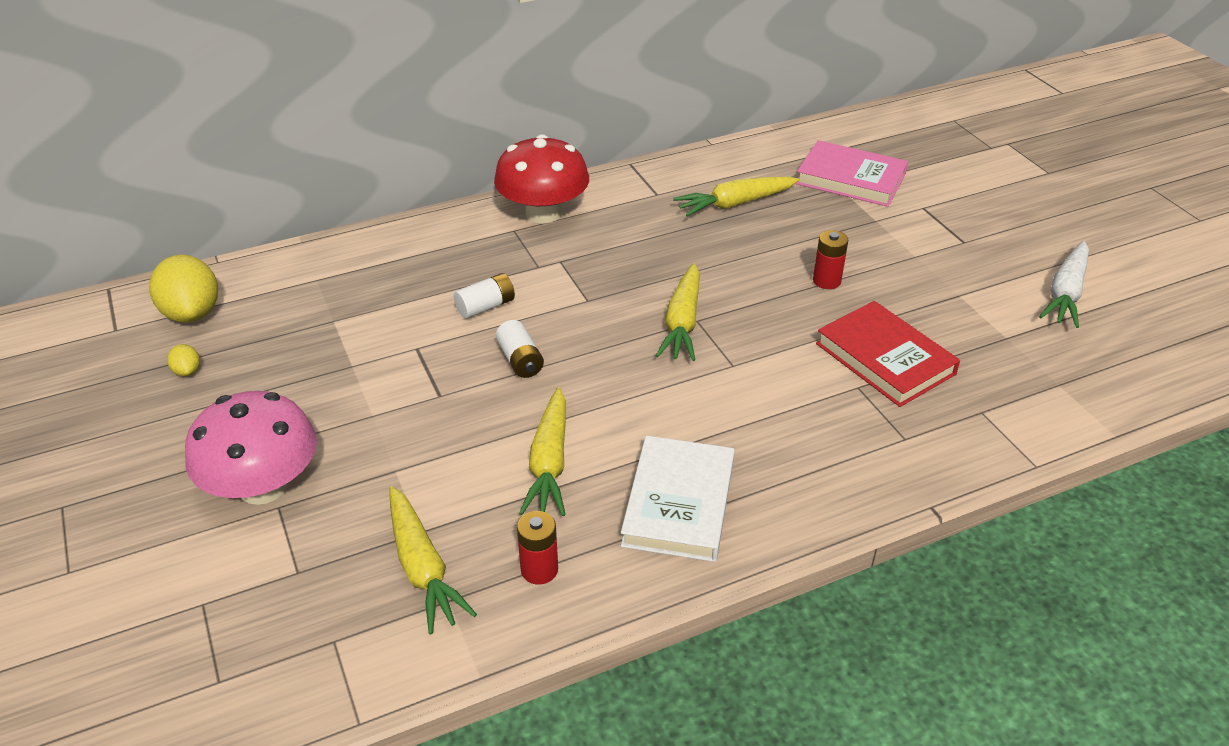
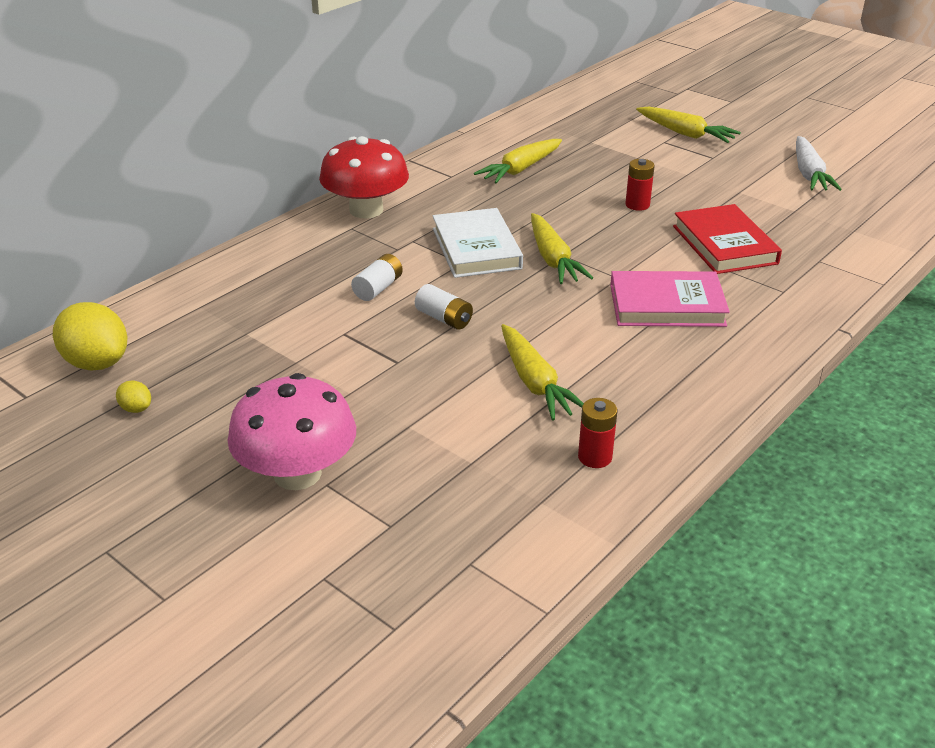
camera: 25 degrees left, 5 degrees down
yellow carrot [390,486,477,634] -> yellow carrot moved to [636,107,741,143]
white book [621,436,735,562] -> white book moved to [433,208,523,278]
pink book [796,140,908,207] -> pink book moved to [610,271,730,327]
red book [816,301,960,407] -> red book turned 45 degrees clockwise [673,204,782,274]

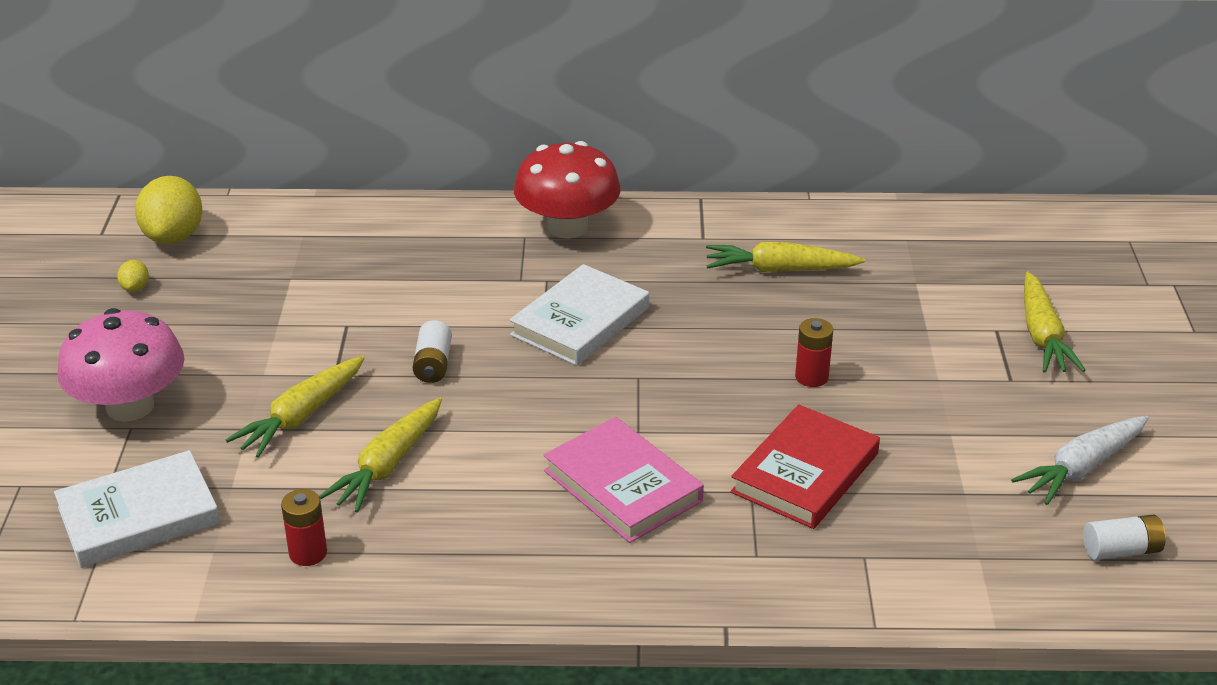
camera: 50 degrees right, 0 degrees up
white battery [351,254,403,301] -> white battery moved to [1083,515,1166,560]
yellow carrot [531,213,593,284] -> yellow carrot moved to [225,356,364,458]
none -> white book [54,450,220,568]

